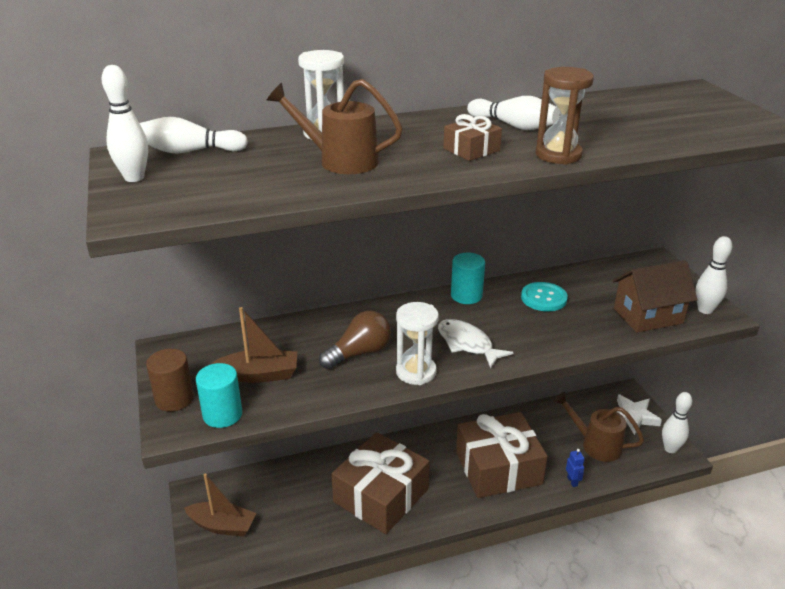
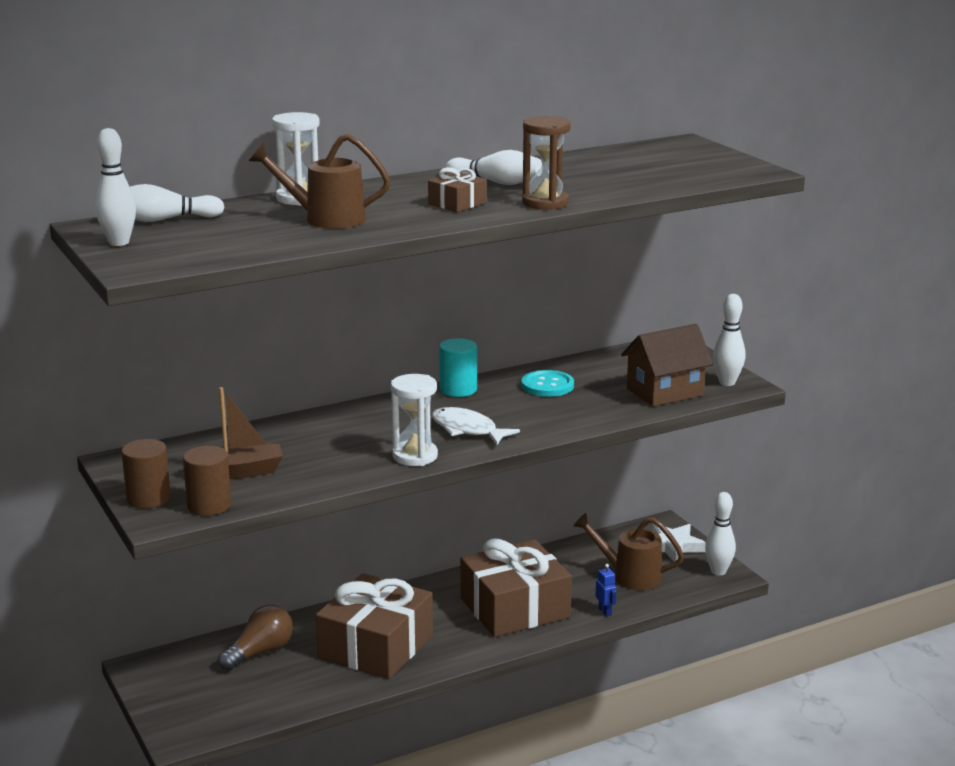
camera: 10 degrees left, 10 degrees down
brown boat [184,473,256,536] -> none
turquoise cylinder [196,363,242,428] -> brown cylinder [183,446,231,516]
brown light bulb [319,311,391,369] -> brown light bulb moved to [218,605,293,671]

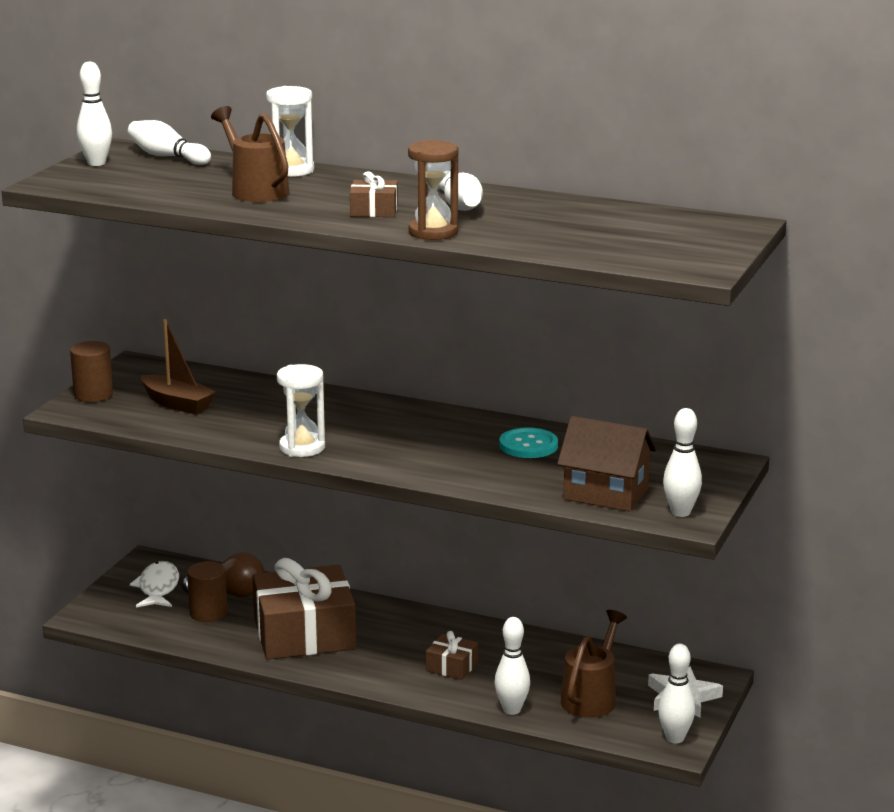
camera: 50 degrees right, 0 degrees up
brown cylinder [183,446,231,516] -> brown cylinder moved to [187,561,228,622]
white fish [432,407,520,445] -> white fish moved to [130,561,179,607]
turquoise cylinder [439,338,477,397] -> none
brown gift [460,538,572,637] -> brown gift [426,631,478,680], size x0.44
brown watering can [573,513,684,590] -> brown watering can turned 45 degrees clockwise [561,610,627,718]
blue robot [596,564,616,617] -> white bowling pin [495,617,530,715]

